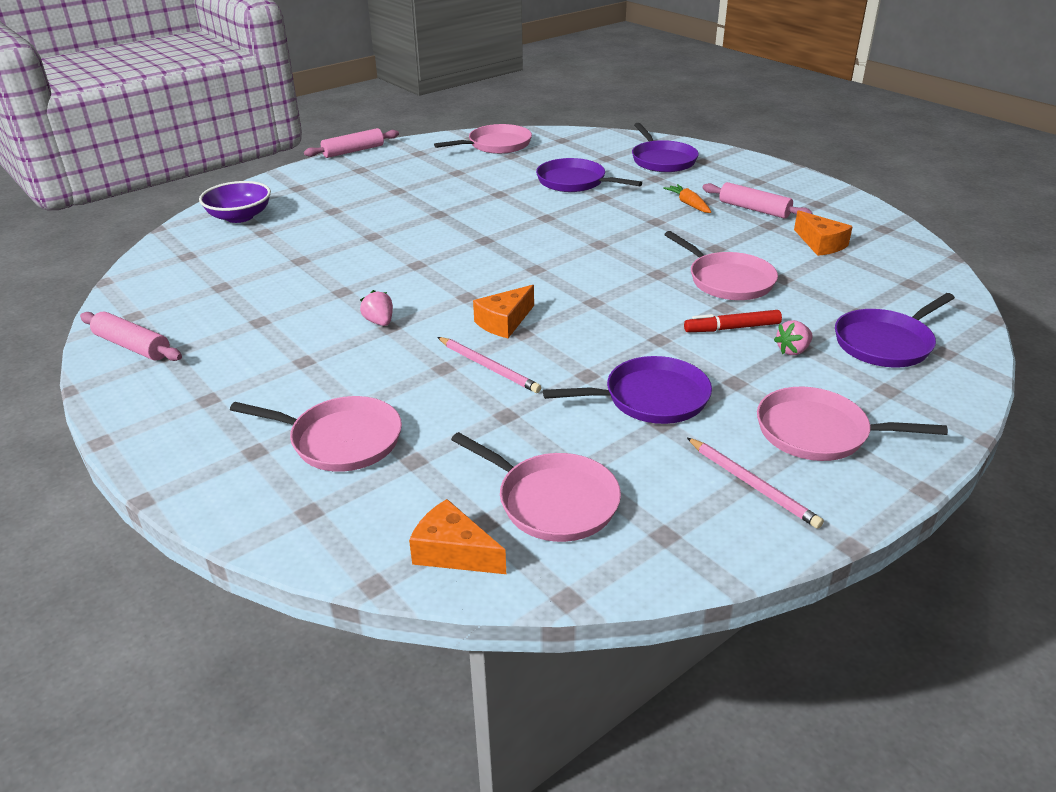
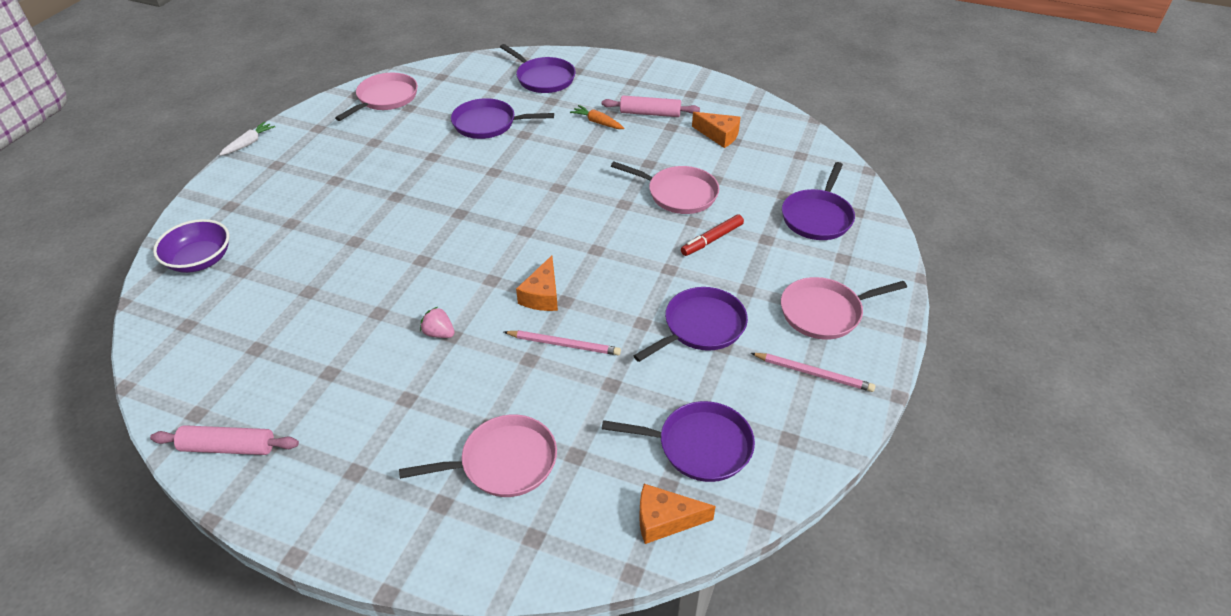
camera: 30 degrees left, 10 degrees up
pink rolling pin [304,128,399,158] -> white carrot [219,122,275,156]
pink pan [451,432,621,542] -> purple pan [602,401,755,482]
pink strawberry [774,320,813,355] -> none

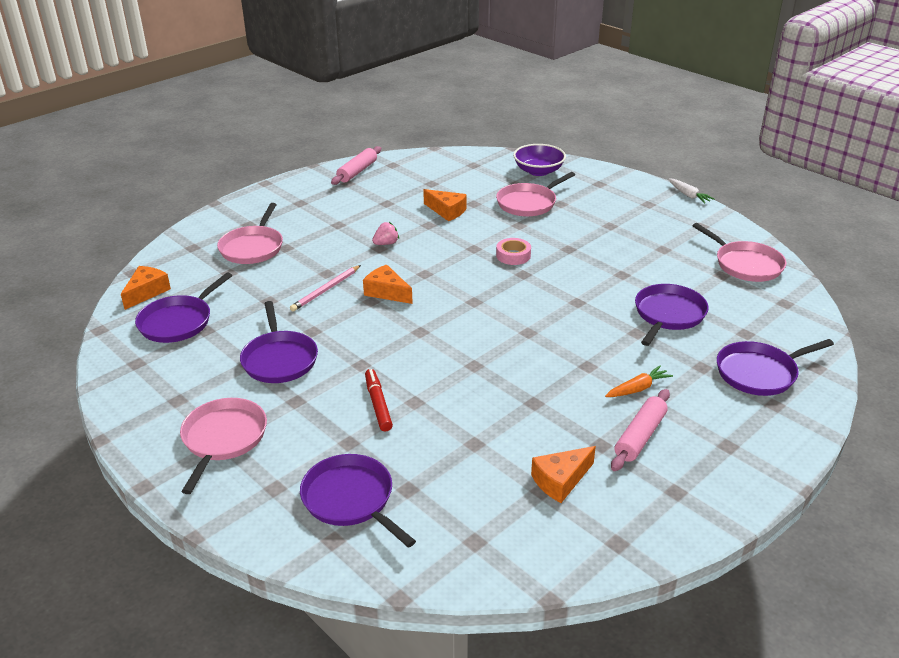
camera: 115 degrees right, 10 degrees down
pink pan [611,161,719,214] -> pink pan moved to [496,172,575,216]
pink pencil [751,353,875,392] -> none
none -> orange cheese [423,189,467,221]
none -> pink tape [496,238,531,265]

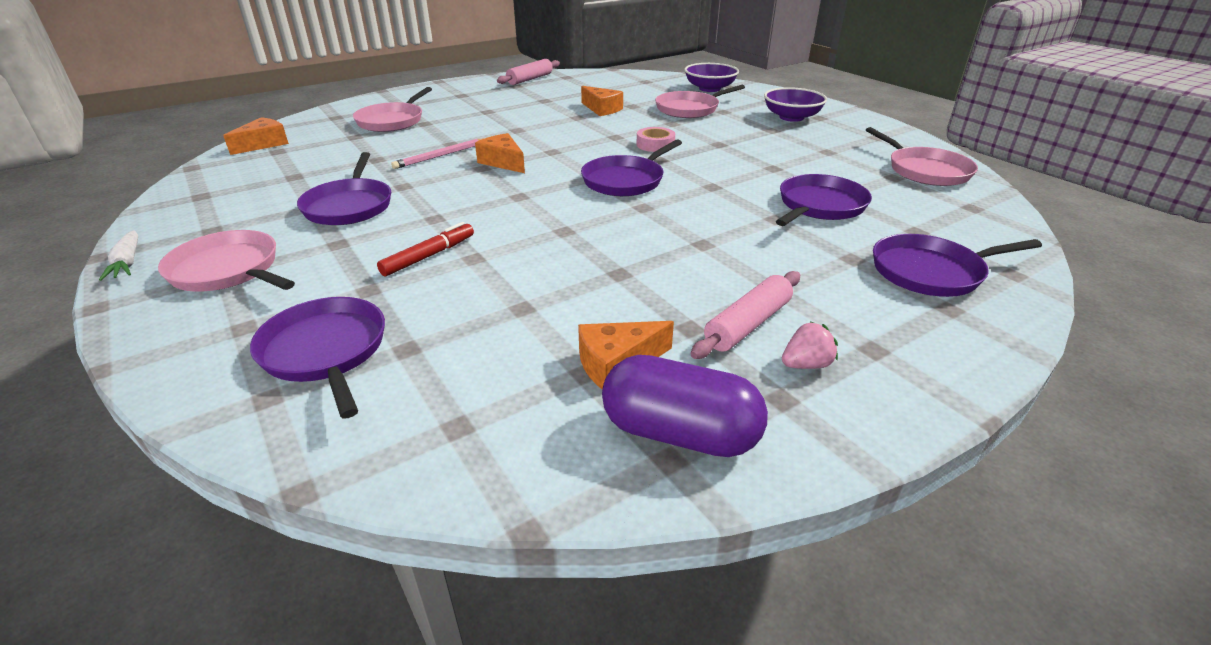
camera: 10 degrees right, 0 degrees up
purple pan [135,272,232,343] -> purple pan moved to [581,139,682,196]
pink pan [180,398,267,494] -> pink pan turned 75 degrees counterclockwise [158,230,295,292]
red marker [365,369,393,431] -> red marker turned 45 degrees clockwise [377,222,474,276]
pink strawberry [372,222,399,245] -> pink strawberry moved to [782,321,838,369]
orange carrot [605,366,673,397] -> none
white carrot [668,179,715,203] -> white carrot moved to [99,230,138,281]
none -> purple capsule [602,355,768,457]
none -> purple bowl [764,87,827,122]

